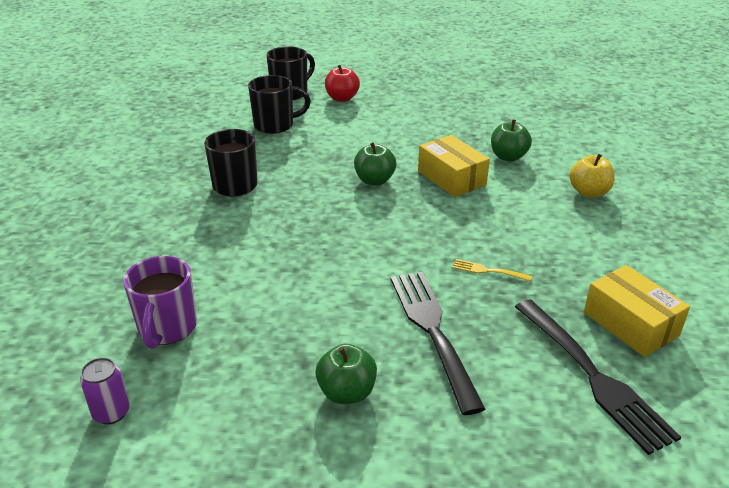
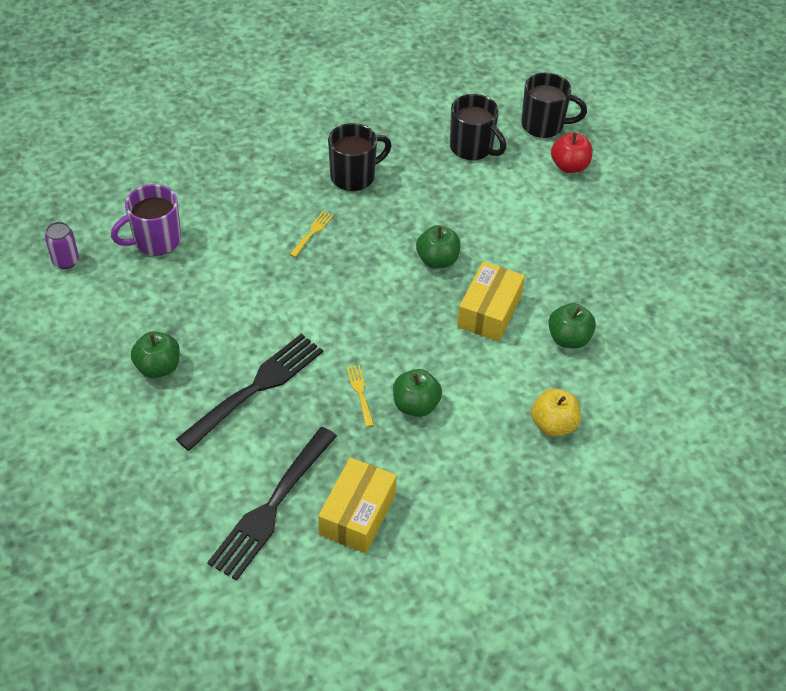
camera: 55 degrees right, 15 degrees up
none -> yellow fork [290,211,333,257]
none -> green apple [393,369,442,417]

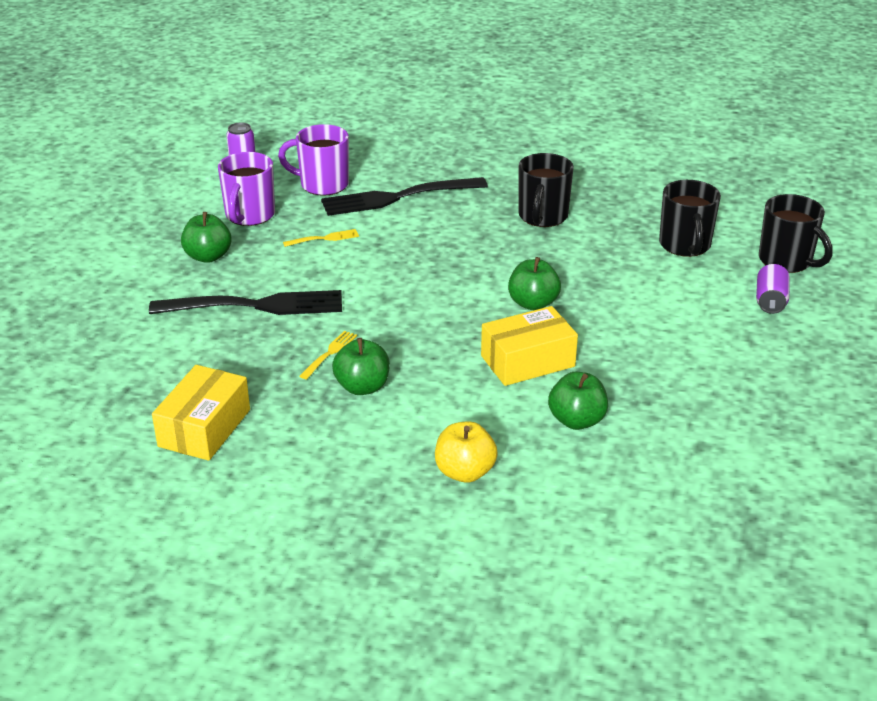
camera: 45 degrees right, 15 degrees down
black fork [207,427,337,581] -> black fork moved to [321,177,488,216]
yellow fork [290,211,333,257] -> yellow fork moved to [283,229,359,247]
yellow box [318,457,397,553] -> yellow box turned 45 degrees counterclockwise [152,365,250,461]
black mug [328,123,392,191] -> black mug turned 90 degrees clockwise [519,153,574,227]
red apple [551,132,592,173] -> purple can [756,264,790,314]
none -> purple mug [218,152,275,226]

